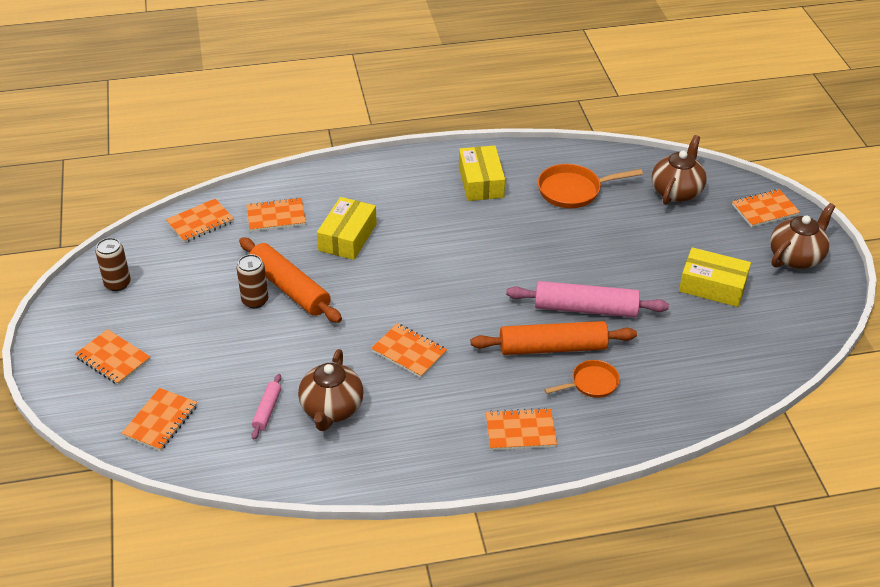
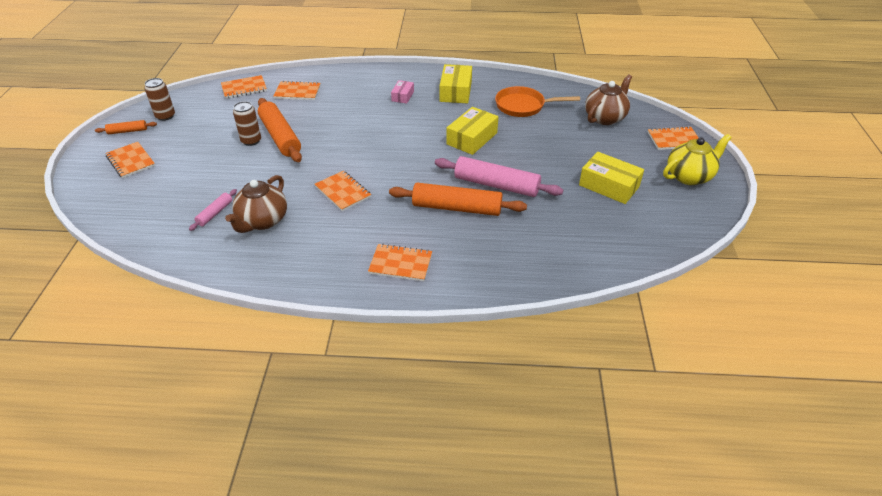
camera: 15 degrees right, 0 degrees up
orange notebook [121,388,197,451] -> none
yellow box [317,197,377,260] -> yellow box moved to [446,107,498,155]
orange pan [544,360,620,398] -> none
brown teapot [770,203,836,269] -> yellow teapot [663,134,732,185]
none -> orange rolling pin [95,120,157,134]
none -> pink box [391,80,414,104]

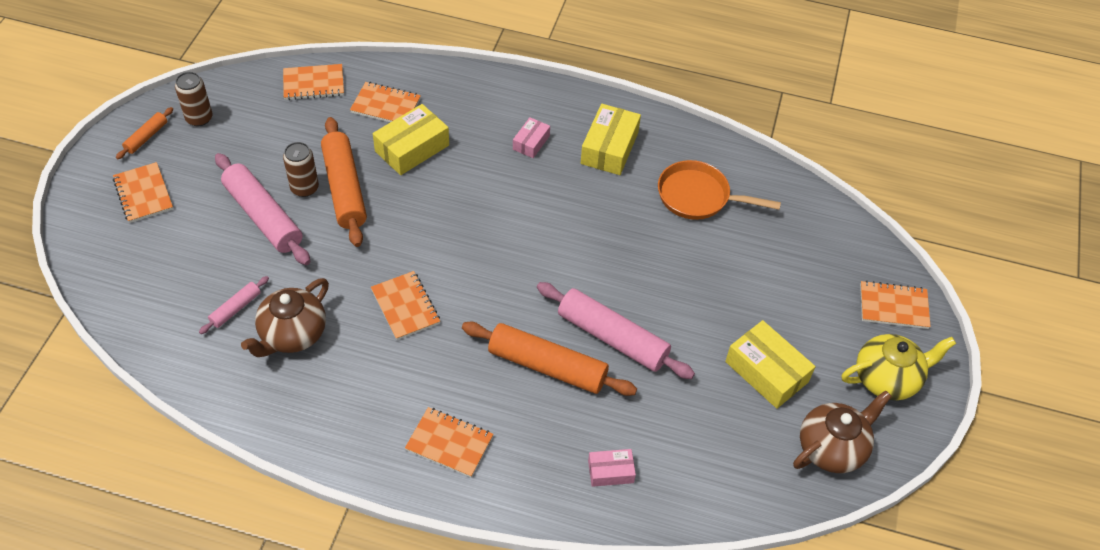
camera: 10 degrees right, 10 degrees up
orange rolling pin [95,120,157,134] -> orange rolling pin turned 60 degrees counterclockwise [116,107,173,159]
yellow box [446,107,498,155] -> yellow box moved to [373,104,449,175]
brown teapot [585,75,632,125] -> brown teapot moved to [793,391,892,473]
none -> pink rolling pin [215,153,310,265]
none -> pink box [588,449,636,487]

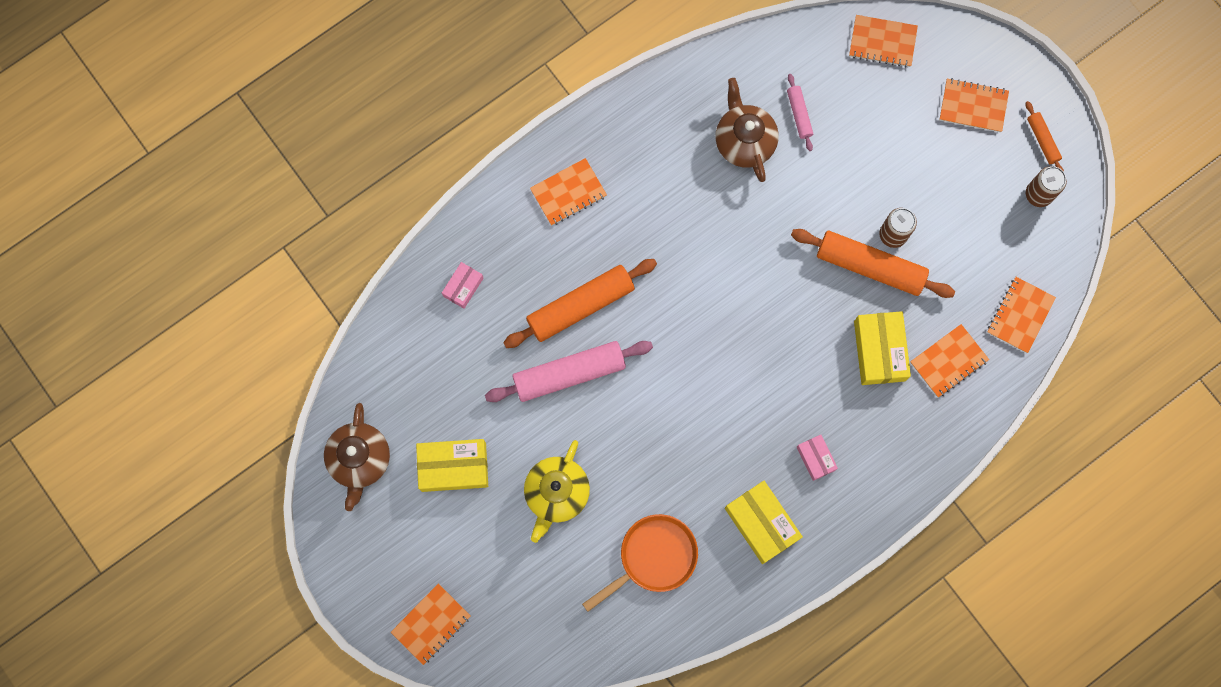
camera: 130 degrees right, 25 degrees up
pink rolling pin [215,153,310,265] -> none
orange notebook [371,271,440,340] -> orange notebook moved to [849,15,918,67]
yellow teapot [842,334,956,400] -> yellow teapot moved to [524,440,590,543]

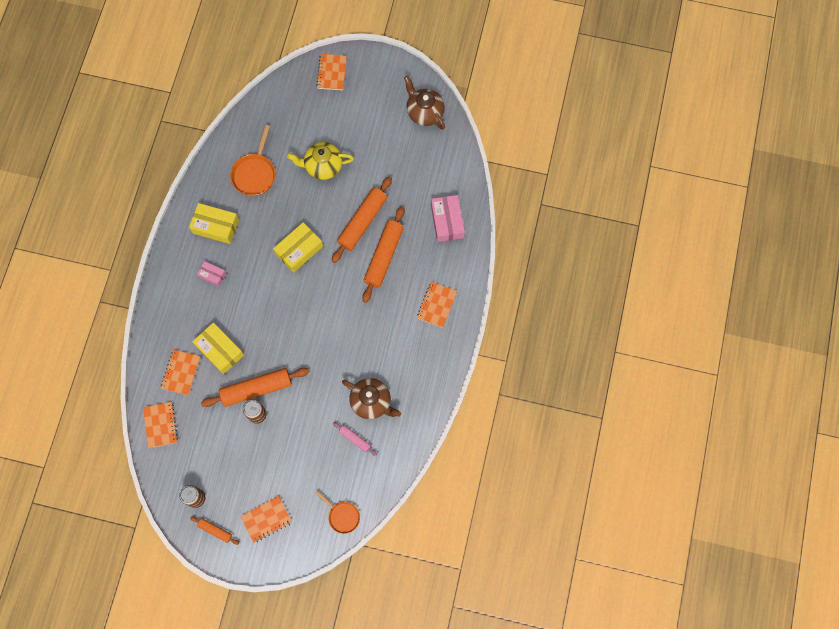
camera: 140 degrees right, 5 degrees down
yellow box [416,439,488,492] -> yellow box moved to [273,222,323,273]
pink box [442,262,483,309] -> pink box [431,195,465,242], size x1.77
pink rolling pin [485,341,653,402] -> orange rolling pin [332,176,392,263]
yellow teapot [524,440,590,543] -> yellow teapot turned 75 degrees counterclockwise [287,142,354,180]
orange notebook [849,15,918,67] -> orange pan [315,491,360,534]

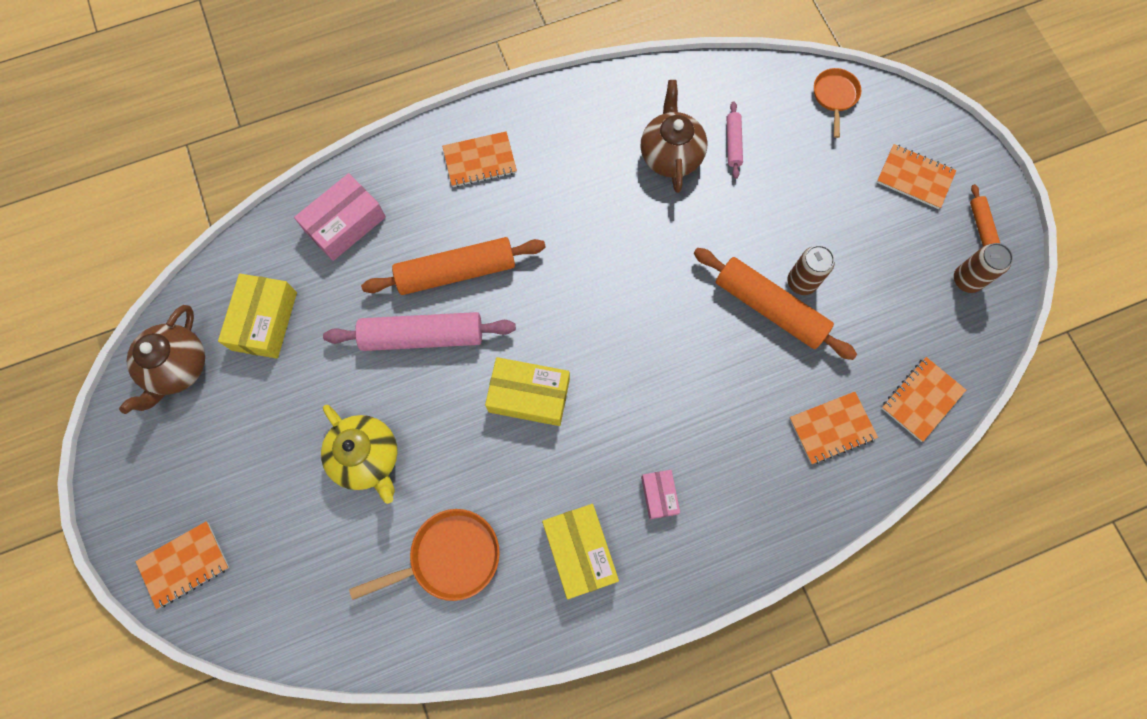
camera: 125 degrees left, 0 degrees up
yellow box [192,323,244,374] -> yellow box moved to [218,274,297,359]
orange rolling pin [332,176,392,263] -> pink rolling pin [323,312,516,351]

